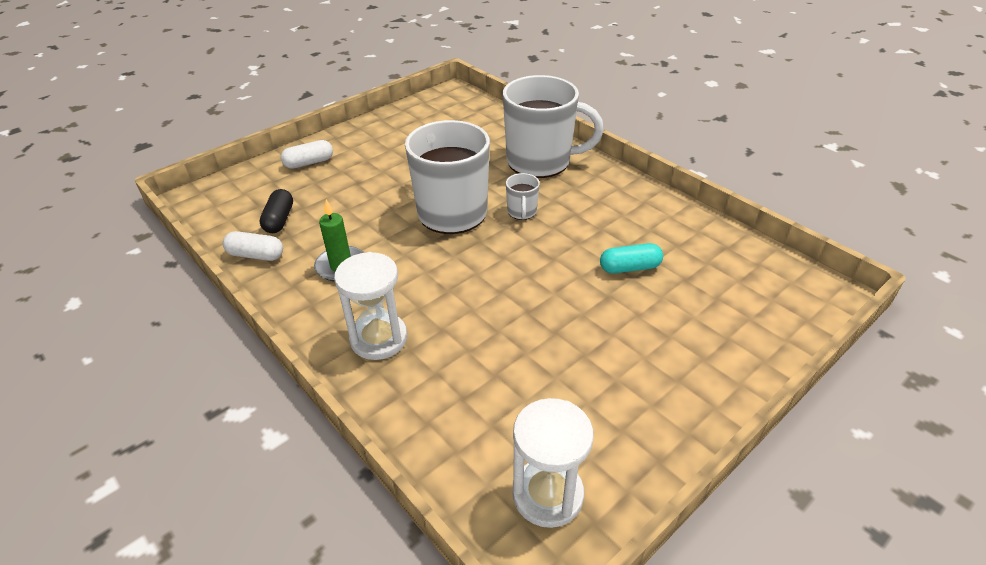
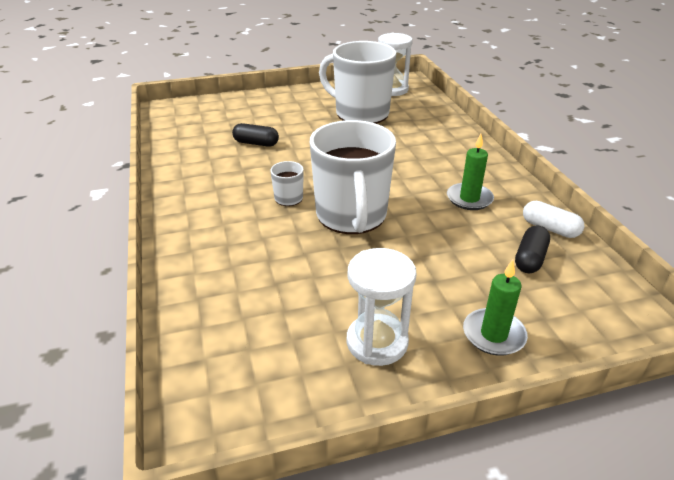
camera: 155 degrees left, 5 degrees down
white capsule [281,140,333,169] -> green candle [463,260,528,356]
white hourglass [334,252,407,360] -> white hourglass moved to [347,248,417,366]
white mug [503,75,604,178] -> white mug moved to [319,41,396,124]
turquoise capsule [600,243,663,274] -> black capsule [232,123,279,146]

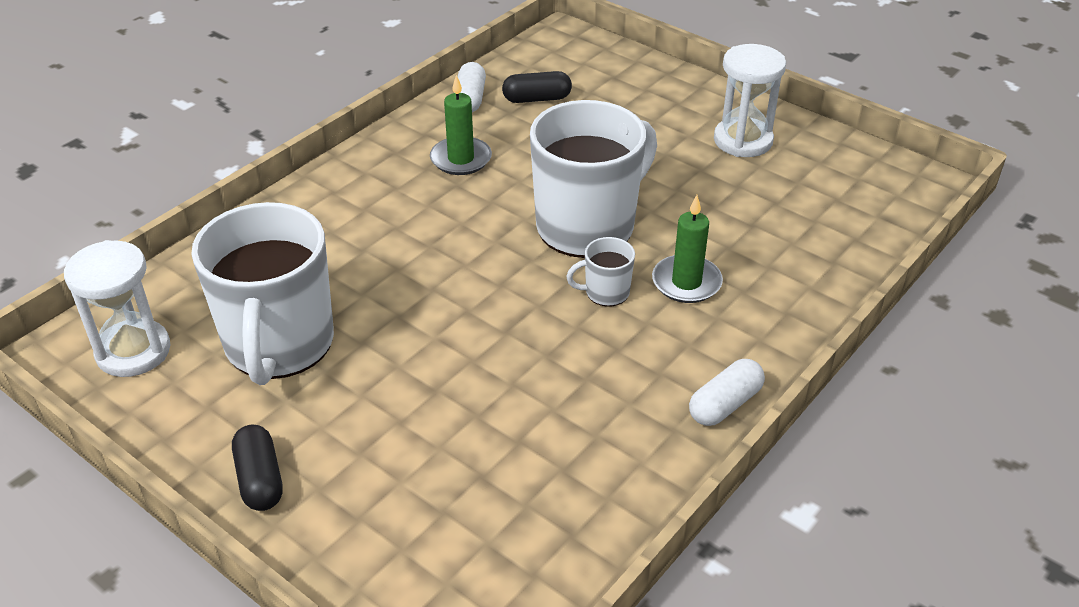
camera: 125 degrees left, 5 degrees up
black capsule [232,123,279,146] -> black capsule moved to [232,425,283,511]
green candle [463,260,528,356] -> green candle moved to [652,195,723,303]
none -> white capsule [689,359,765,426]

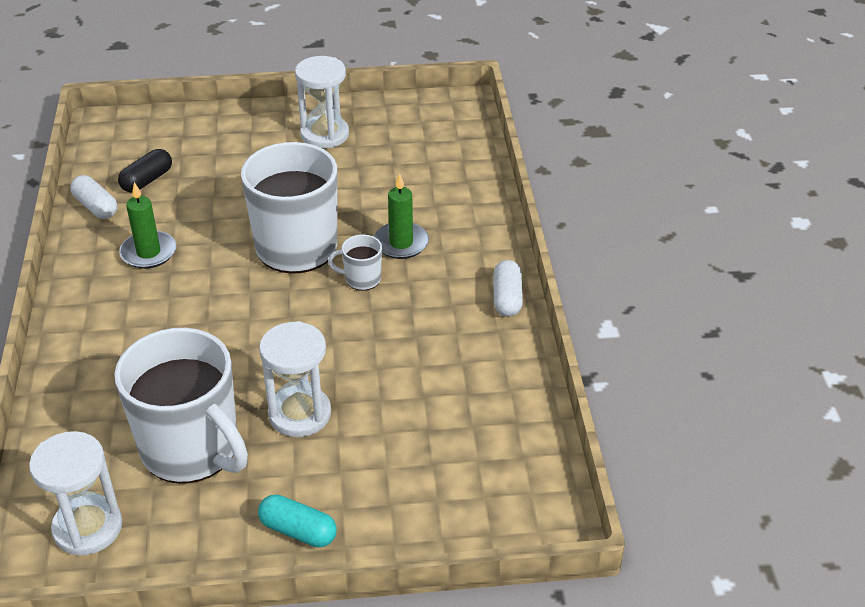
camera: 45 degrees left, 0 degrees up
black capsule [232,425,283,511] -> turquoise capsule [258,494,337,548]
white mug [566,237,635,307] -> white mug turned 60 degrees clockwise [328,234,382,291]
none -> white hourglass [259,321,331,437]

